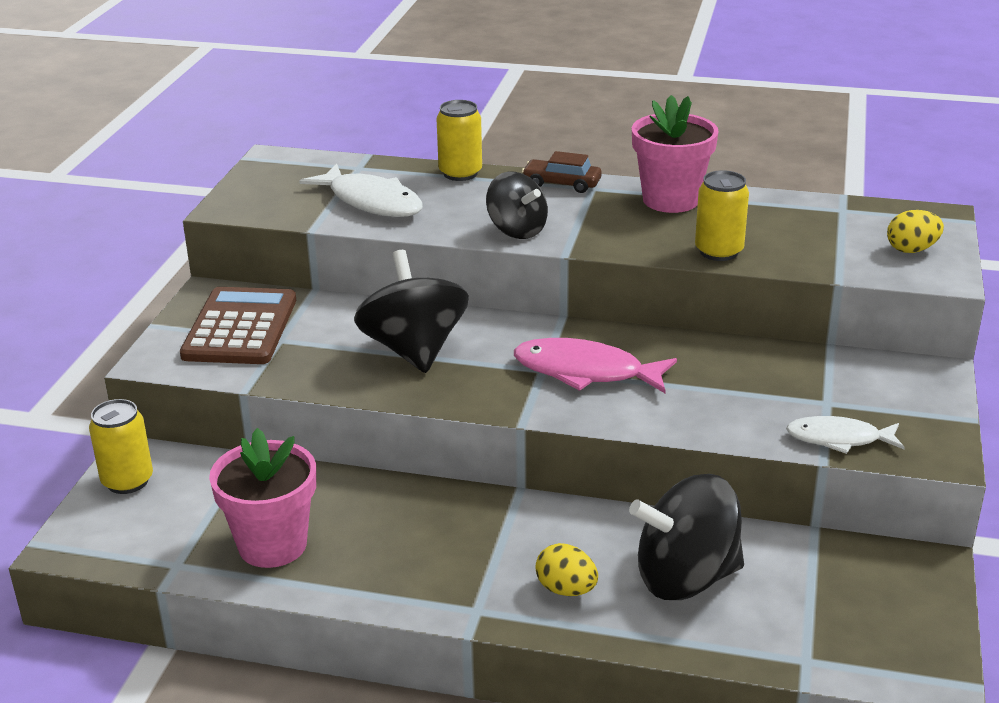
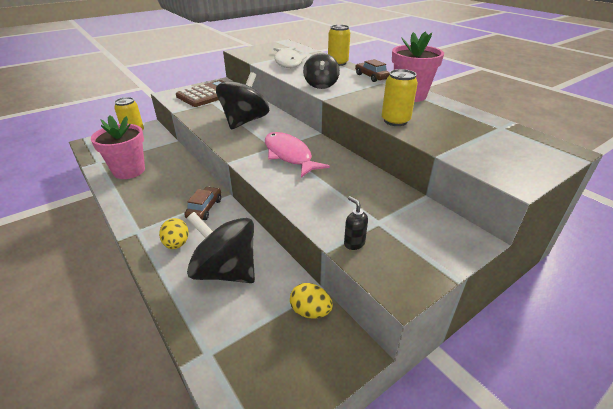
camera: 40 degrees right, 5 degrees up
white fish [786,416,905,454] -> black soap dispenser [344,196,368,250]
yellow egg [887,210,944,253] -> yellow egg moved to [290,283,333,319]
none -> brown car [184,187,221,220]

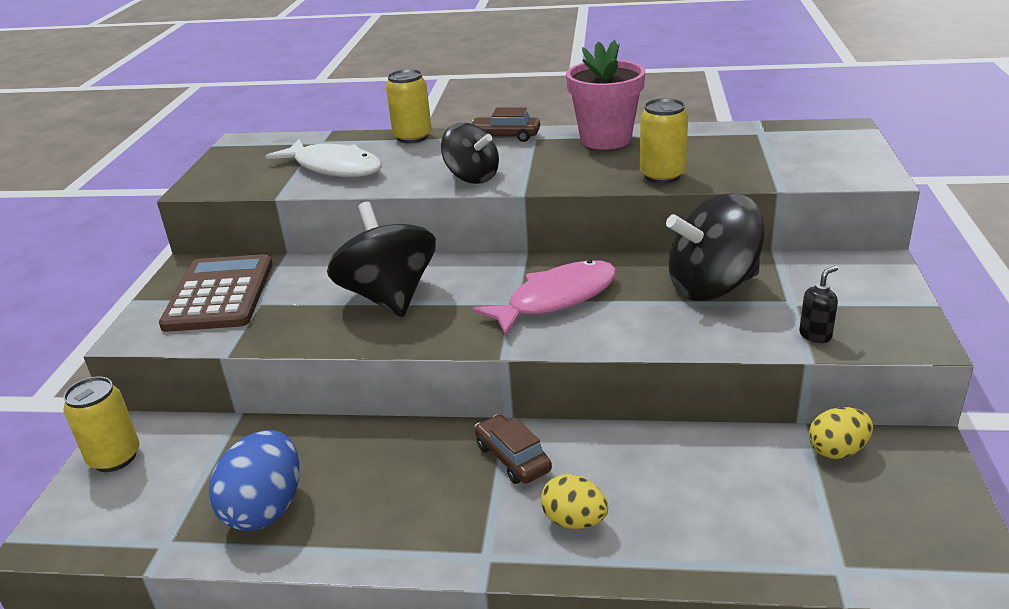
camera: 45 degrees left, 5 degrees down
pink flower pot [91,115,145,179] -> blue egg [209,430,300,531]
black spinning top [187,212,255,283] -> black spinning top moved to [666,193,765,301]
pink fish [265,132,330,177] -> pink fish turned 135 degrees clockwise [472,260,616,336]
black soap dispenser [344,196,368,250] -> black soap dispenser turned 135 degrees clockwise [799,266,838,343]

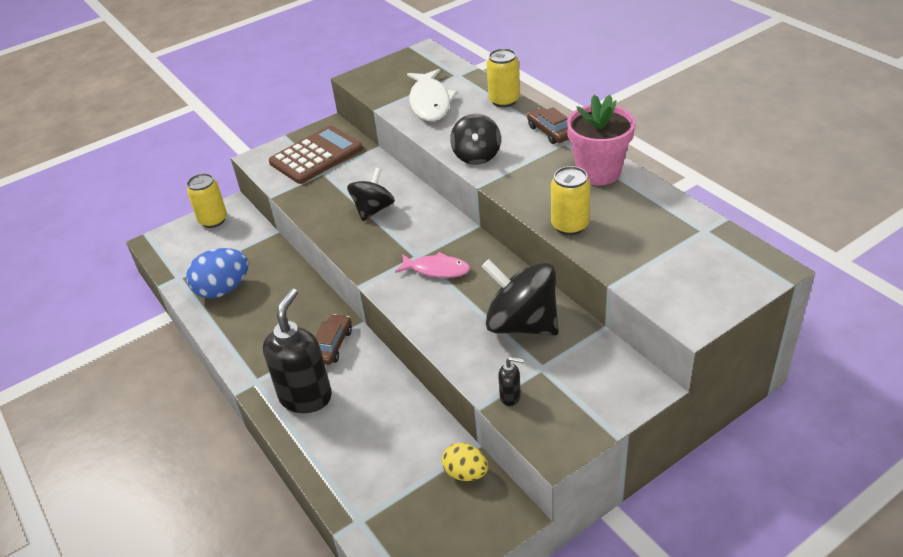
camera: 50 degrees right, 10 degrees up
black spinning top [327,202,436,317] -> black spinning top [347,168,395,221], size x0.64
pink fish [472,260,616,336] -> pink fish [395,252,470,278], size x0.65
yellow egg [541,474,608,529] -> black soap dispenser [263,288,332,413]

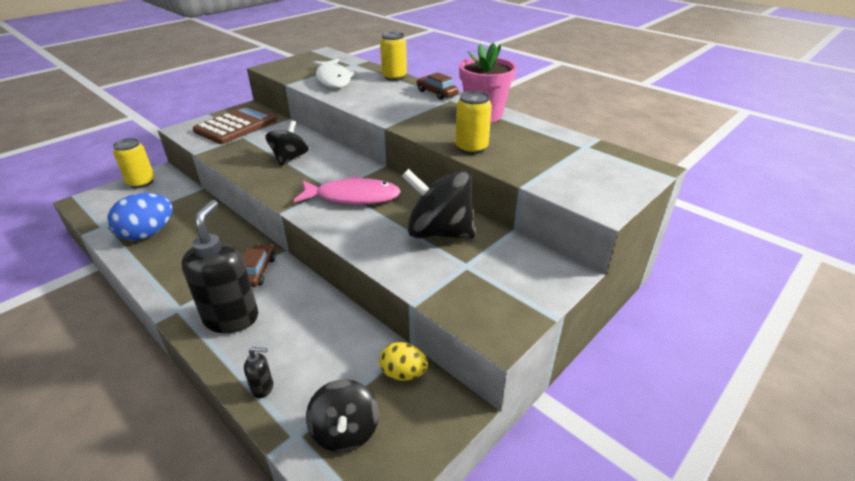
camera: 15 degrees left, 5 degrees down
pink fish [395,252,470,278] -> pink fish [293,176,401,205], size x1.53
black spinning top [450,114,501,165] -> black spinning top moved to [306,379,379,452]
black soap dispenser [498,357,524,406] -> black soap dispenser moved to [244,347,273,399]

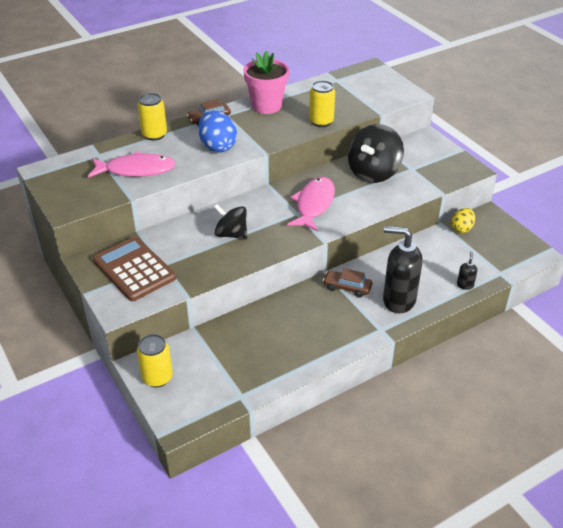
camera: 75 degrees left, 5 degrees up
blue egg [108,193,173,241] -> blue egg moved to [198,110,237,153]
black spinning top [306,379,379,452] -> none
white fish [312,59,356,88] -> pink fish [88,151,176,178]

